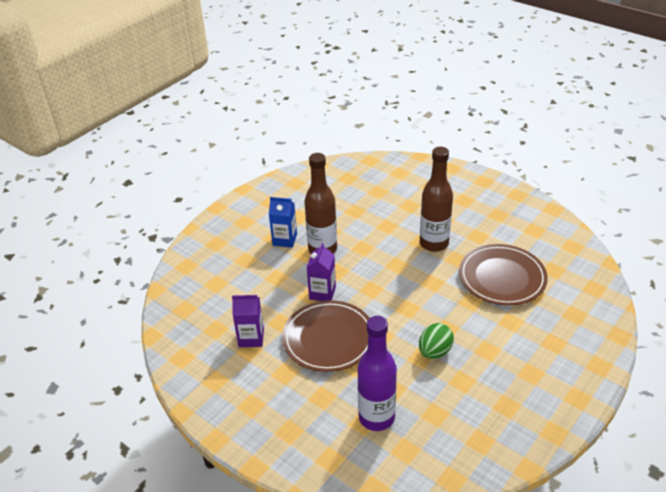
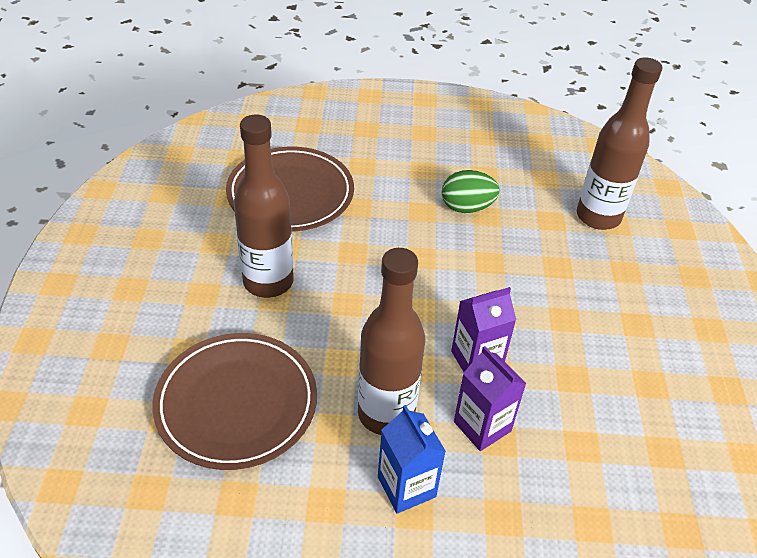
camera: 130 degrees left, 5 degrees up
purple carton [232,295,264,347] -> purple carton moved to [454,346,526,451]
brown plate [282,300,369,372] -> brown plate moved to [153,333,317,470]
purple bottle [357,316,397,431] -> brown bottle [577,57,662,230]

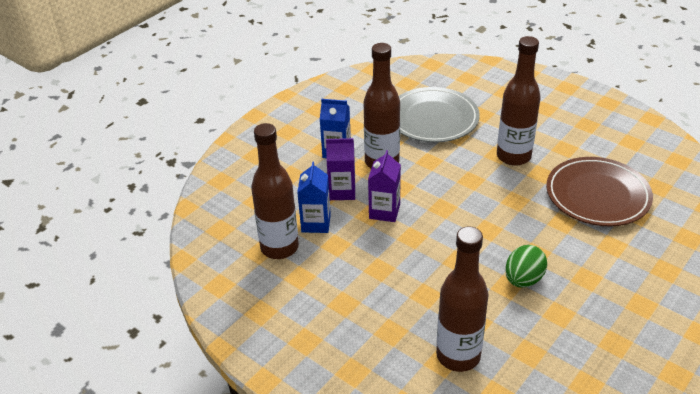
camera: 130 degrees right, 5 degrees down
brown plate [153,333,317,470] -> grey plate [399,87,480,143]
none -> brown bottle [251,123,299,259]
none -> blue carton [297,161,331,233]

